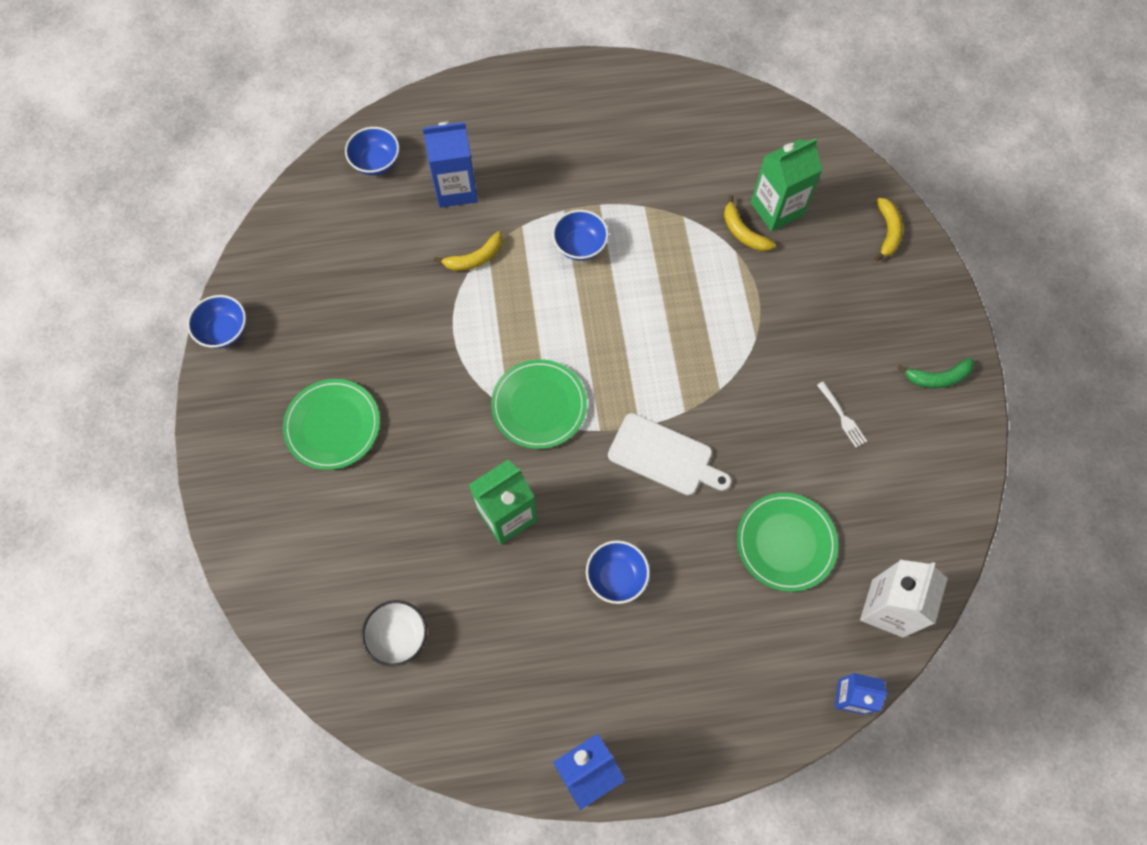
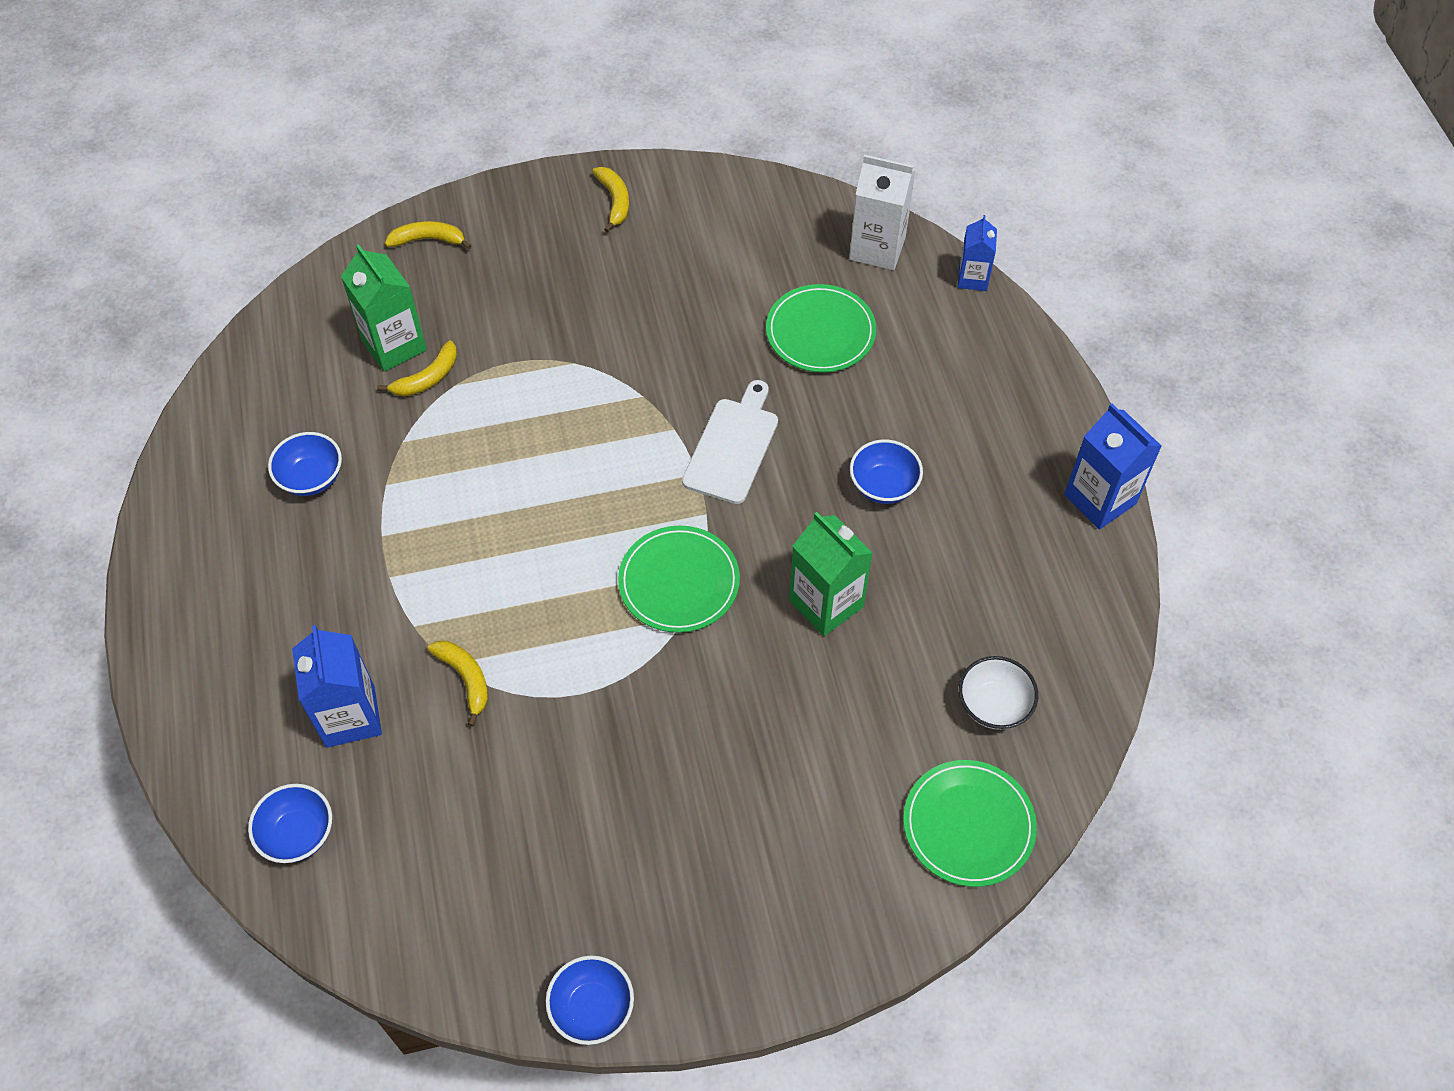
camera: 95 degrees left, 10 degrees down
green plate [283,379,380,470] -> green plate moved to [903,760,1037,887]
blue bowl [552,210,609,261] -> blue bowl moved to [268,432,342,496]
white fork [817,381,867,447] -> none
green banana [897,358,974,388] -> yellow banana [592,167,629,233]

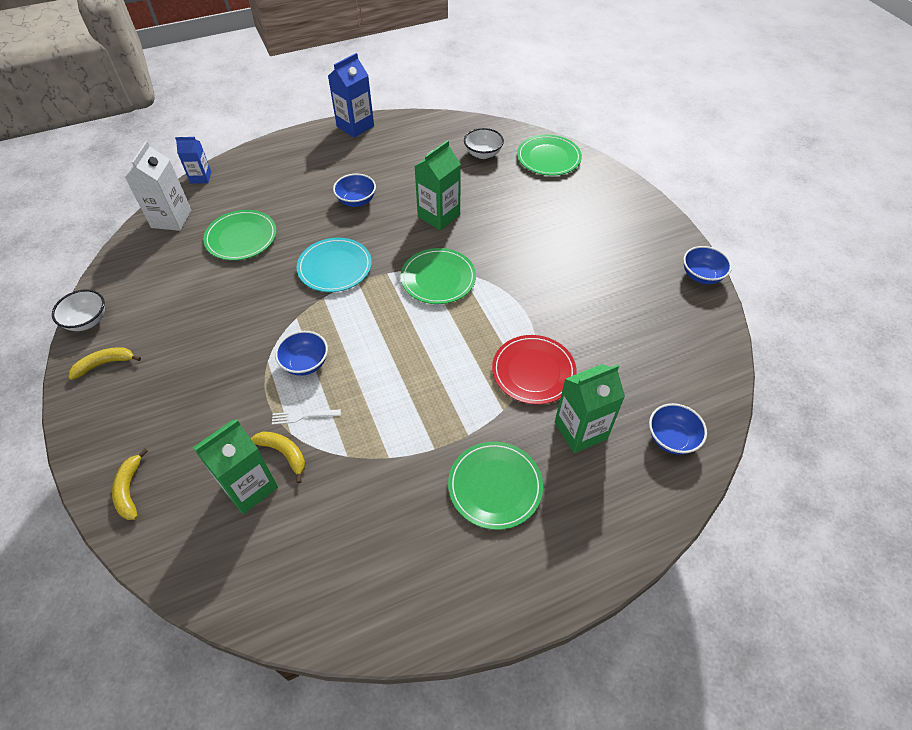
camera: 100 degrees left, 5 degrees down
blue bowl [268,432,342,496] -> blue bowl moved to [275,331,328,376]
blue carton [292,625,382,748] -> green carton [555,364,625,453]
yellow banana [427,641,488,726] -> red plate [492,335,577,405]
white cutting board [682,380,778,504] -> turquoise plate [297,238,372,292]
none -> white bowl [52,290,105,331]
none -> white fork [272,409,341,425]
none -> green plate [448,442,543,530]

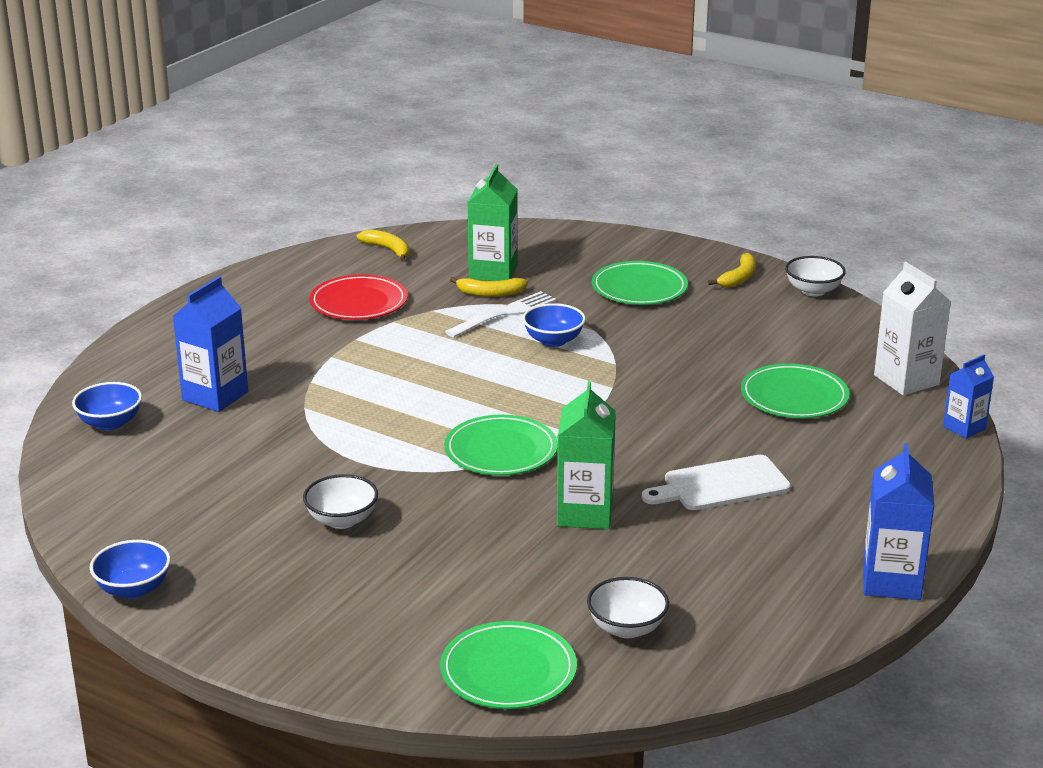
camera: 145 degrees right, 25 degrees down
yellow banana [112,448,148,520] -> yellow banana moved to [357,229,409,262]
white fork [272,409,341,425] -> white fork [445,291,556,338], size x1.69
turquoise plate [297,238,372,292] -> none
blue bowl [333,174,376,207] -> white cutting board [642,455,791,510]
green plate [448,442,543,530] -> green plate moved to [592,261,688,305]
red plate [492,335,577,405] -> red plate moved to [309,274,407,320]
green carton [555,364,625,453] -> blue carton [173,277,248,412]
none -> white bowl [303,474,378,529]

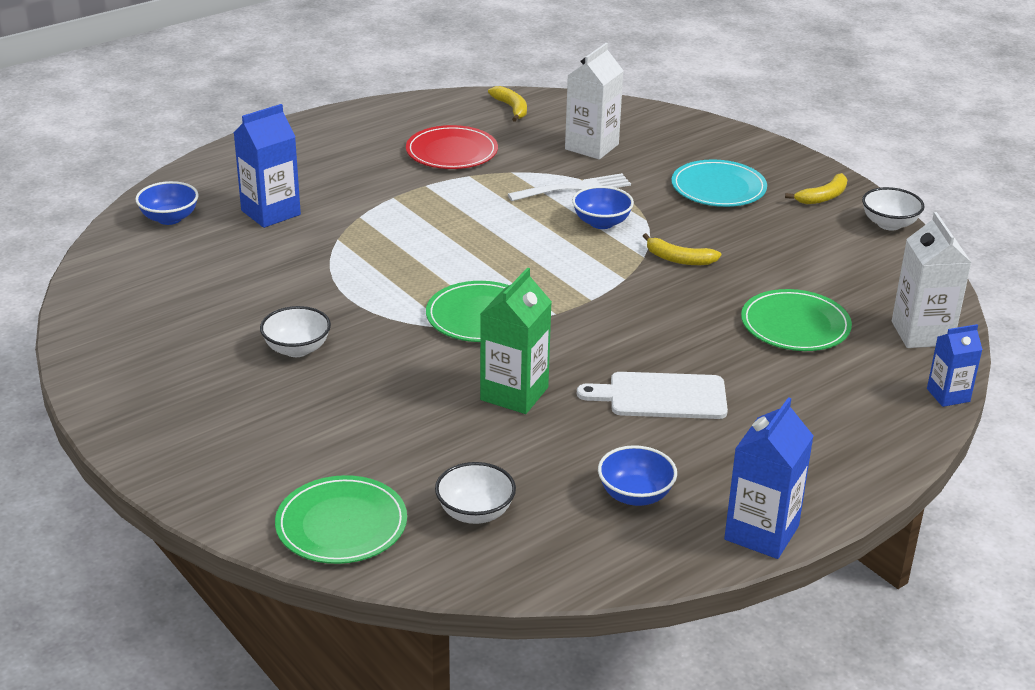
camera: 20 degrees right, 5 degrees up
blue bowl [90,540,171,599] -> blue bowl moved to [598,445,677,506]
yellow banana [450,277,528,297] -> yellow banana moved to [643,233,721,265]
green carton [467,164,518,281] -> white carton [565,43,624,160]
green plate [592,261,688,305] -> turquoise plate [671,159,767,207]

